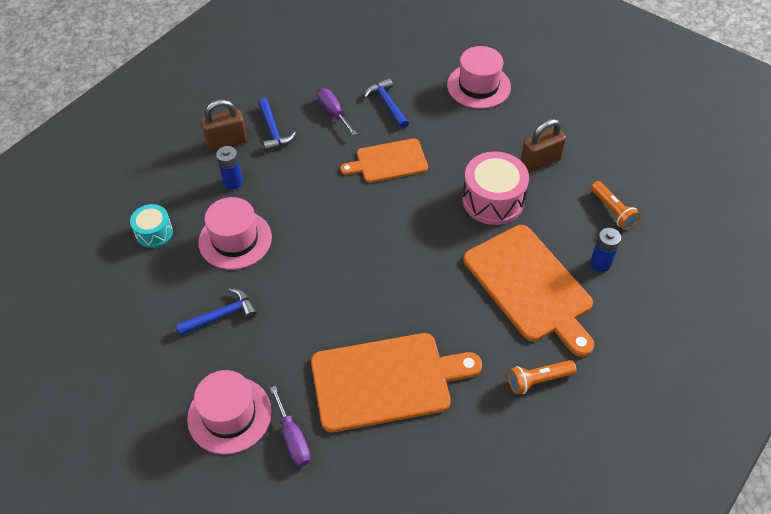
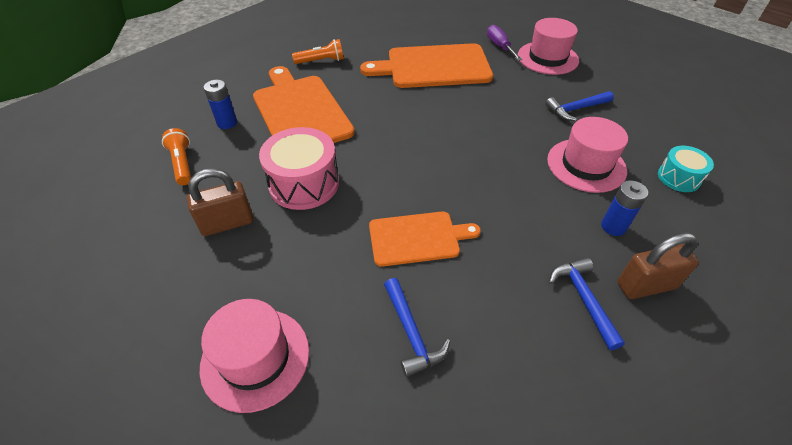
camera: 175 degrees left, 5 degrees down
purple screwdriver [317,88,357,136] -> none

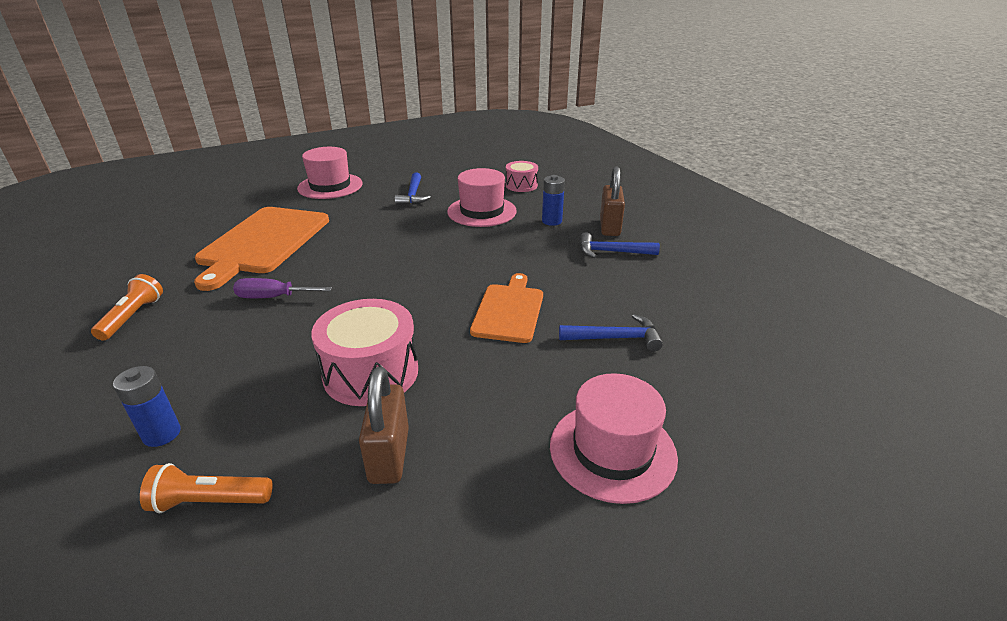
camera: 70 degrees left, 15 degrees down
orange cutting board [253,66,355,143] -> none
purple screwdriver [487,25,522,61] -> purple screwdriver moved to [233,278,332,298]
turquoise drum [658,146,714,192] -> pink drum [506,161,538,192]

